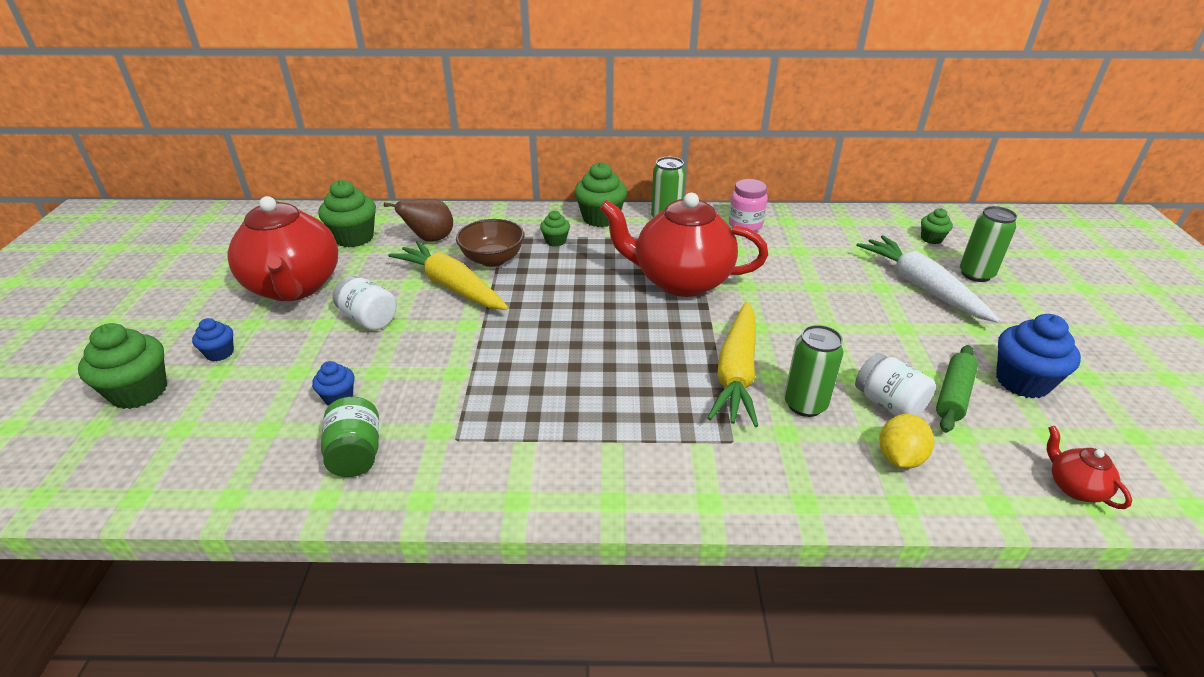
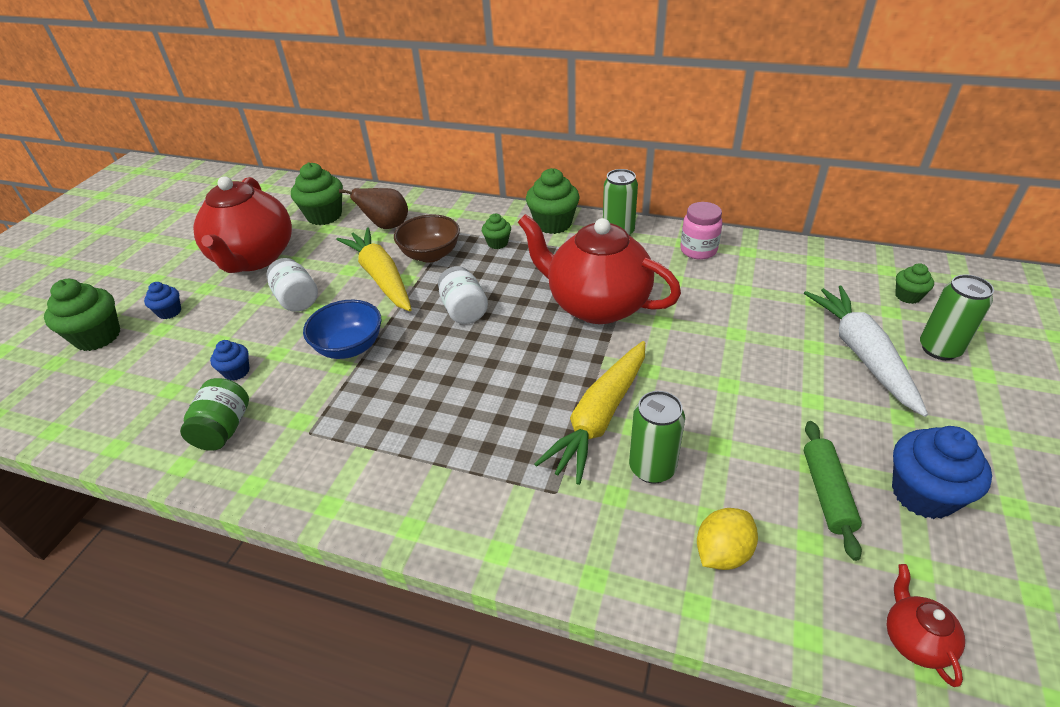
camera: 20 degrees right, 5 degrees up
white jar [855,353,936,416] -> white jar moved to [438,266,488,324]
green rolling pin [936,345,978,433] -> green rolling pin turned 45 degrees counterclockwise [804,421,862,561]
none -> blue bowl [303,300,382,359]

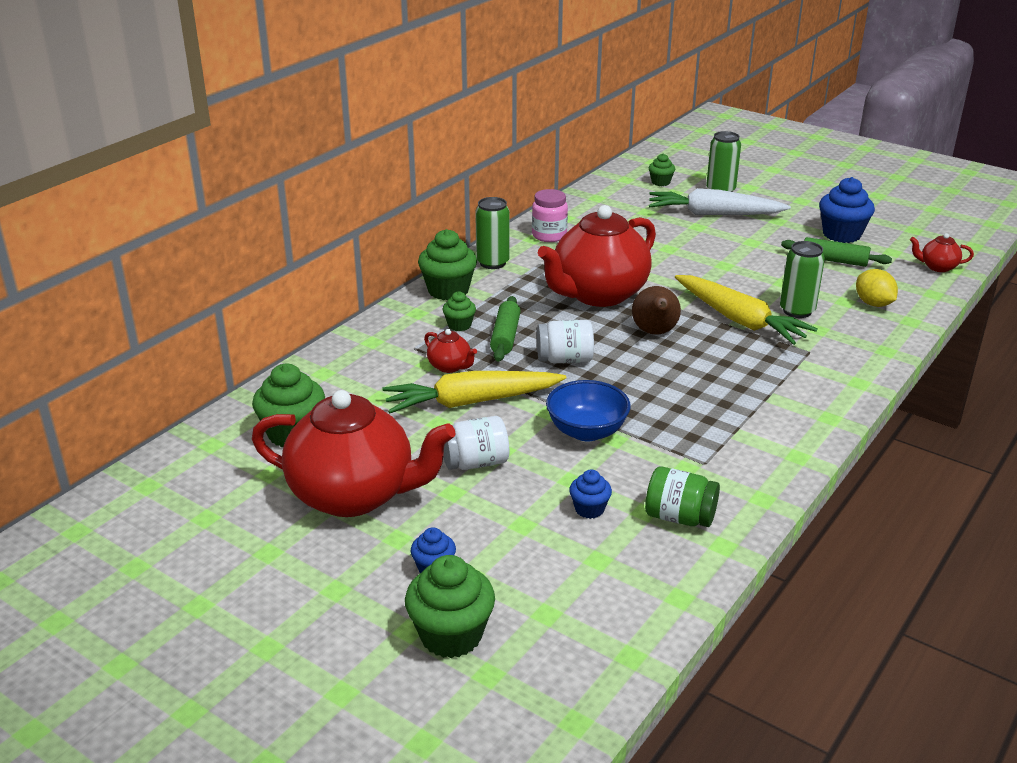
camera: 75 degrees left, 10 degrees down
brown pear [339,188,408,229] -> brown pear moved to [632,286,681,335]
brown bowl [394,214,460,263] -> red teapot [424,329,477,373]
none -> green rolling pin [490,296,520,362]

